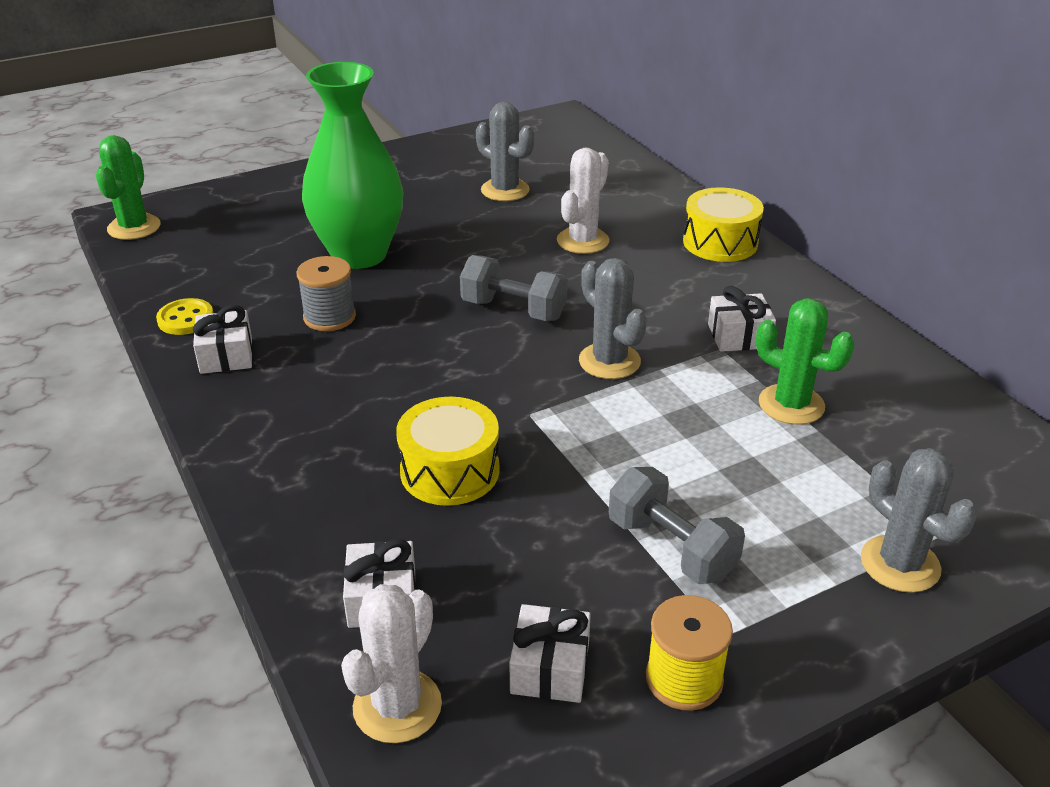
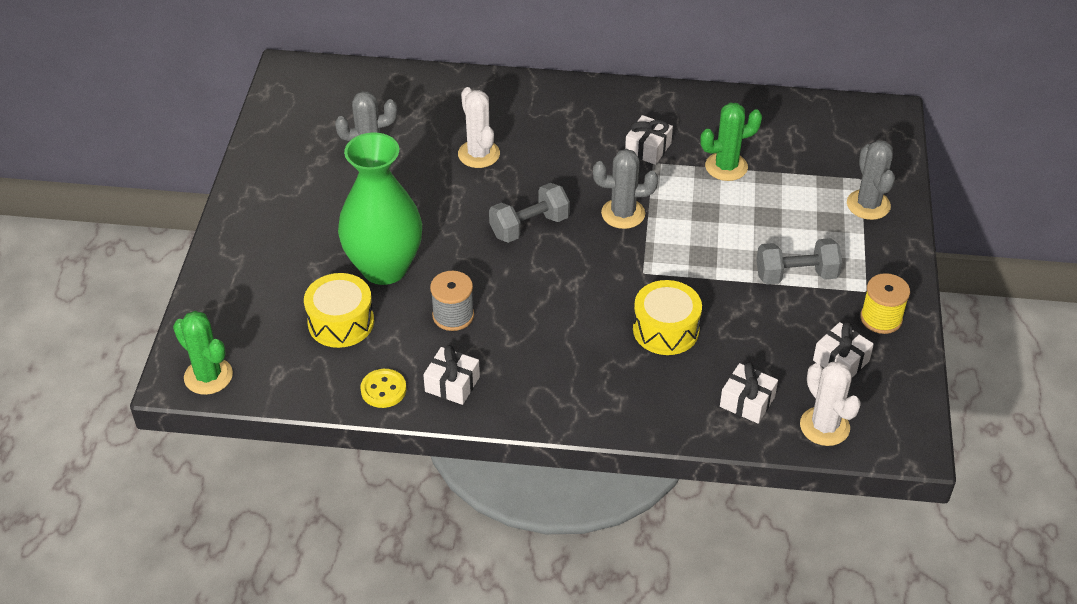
camera: 55 degrees left, 10 degrees up
yellow drum [683,187,764,262] -> yellow drum moved to [304,273,374,348]
grey cactus [861,448,977,593] -> grey cactus turned 75 degrees clockwise [847,140,895,220]

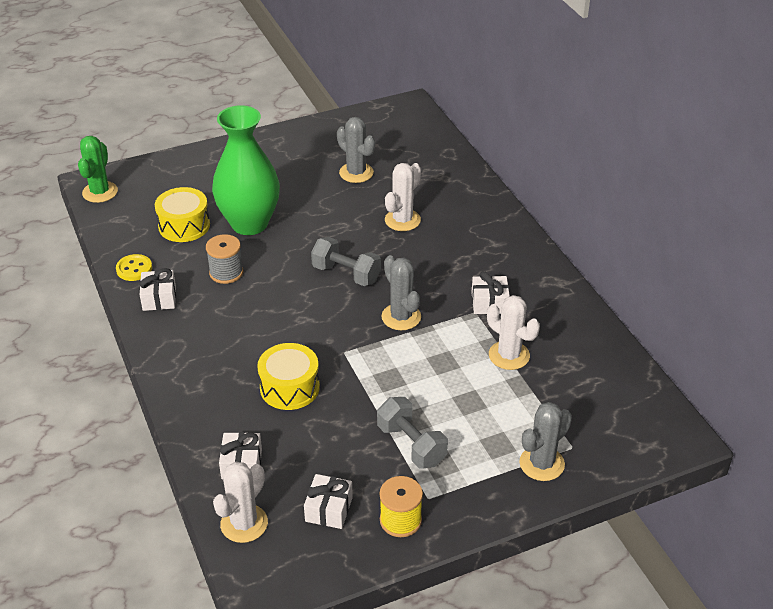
camera: 60 degrees right, 5 degrees down
green cactus [700,103,762,181] -> white cactus [487,295,540,370]

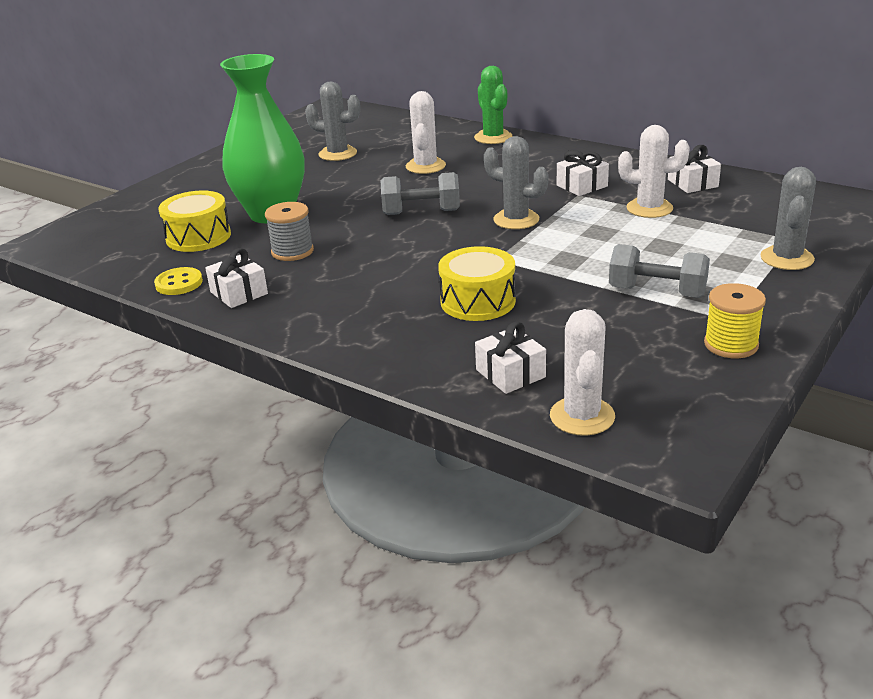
camera: 30 degrees left, 10 degrees down
green cactus [78,136,118,203] -> green cactus moved to [474,66,512,144]
white gift [304,474,353,529] -> white gift moved to [668,145,721,193]

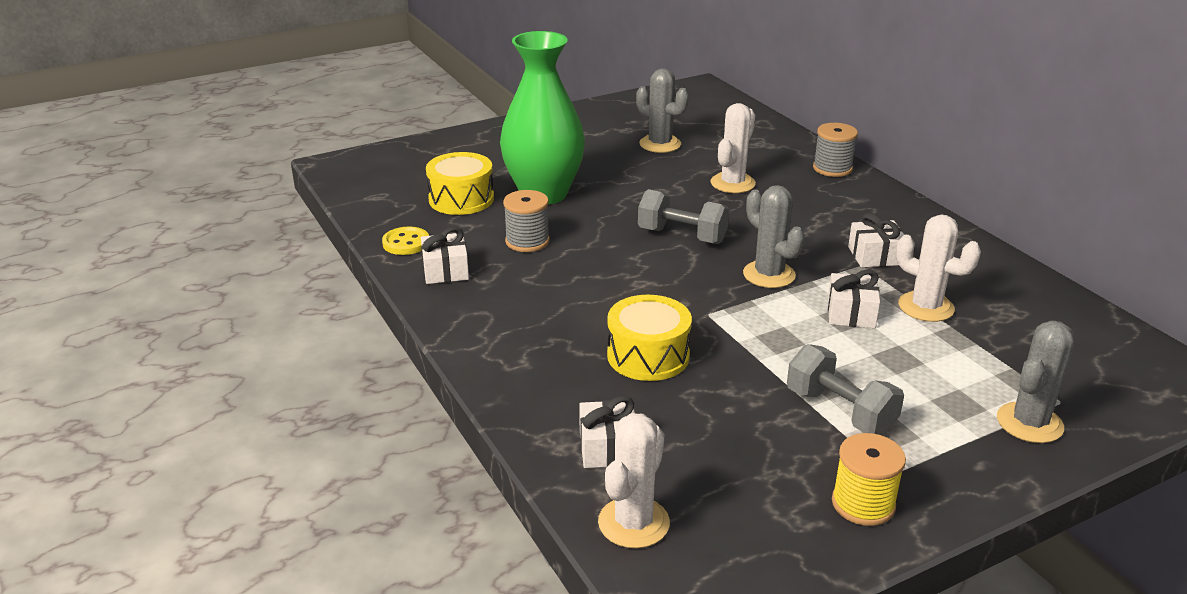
camera: 25 degrees right, 0 degrees up
green cactus [474,66,512,144] -> grey spool [813,123,858,177]
white gift [668,145,721,193] -> white gift moved to [828,270,880,328]

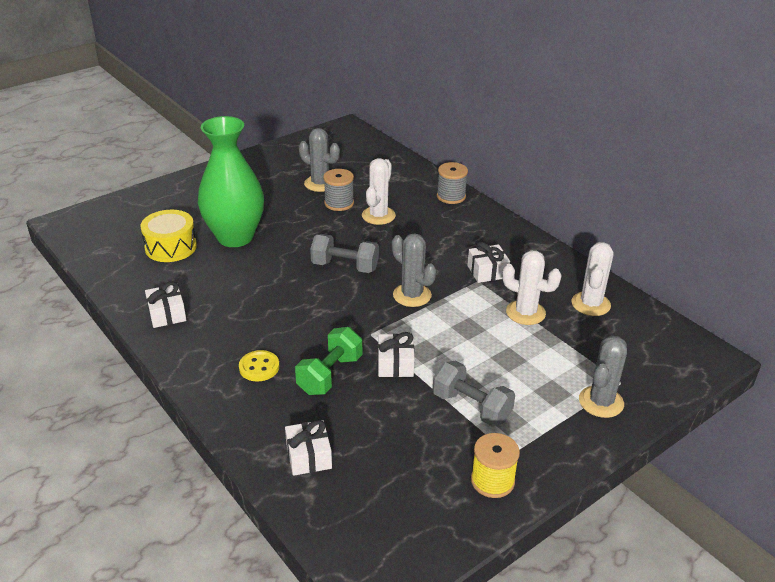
camera: 10 degrees left, 5 degrees up
yellow button [382,227,429,255] -> yellow button moved to [239,350,279,381]
grey spool [503,190,550,252] -> grey spool moved to [323,169,354,211]
white cactus [598,413,670,548] -> white cactus moved to [572,242,613,316]
yellow drum [607,295,692,381] -> green dumbbell [295,327,362,395]
white gift [828,270,880,328] -> white gift moved to [378,332,414,377]

